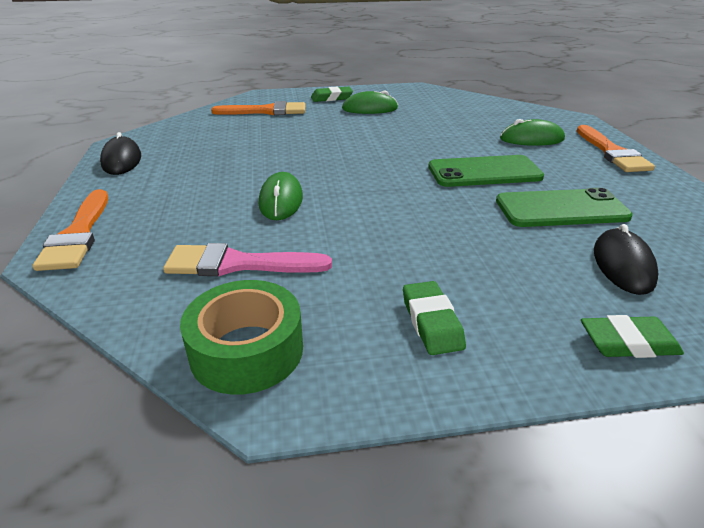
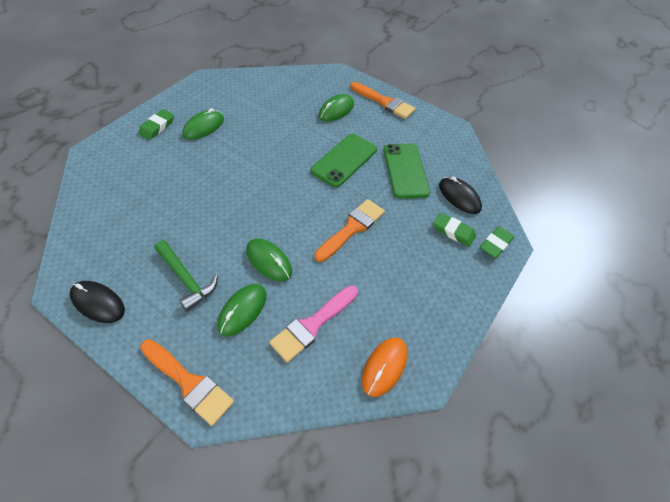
camera: 50 degrees left, 20 degrees up
green tape [180,280,303,395] -> orange mouse [362,337,407,397]
orange brush [211,101,305,115] -> orange brush moved to [314,199,385,262]
green eraser [403,281,466,355] -> green eraser moved to [433,213,476,247]
green phone [496,188,633,227] -> green phone turned 45 degrees counterclockwise [383,144,430,199]
none -> green hammer [155,240,218,312]
none -> green mouse [217,284,266,336]

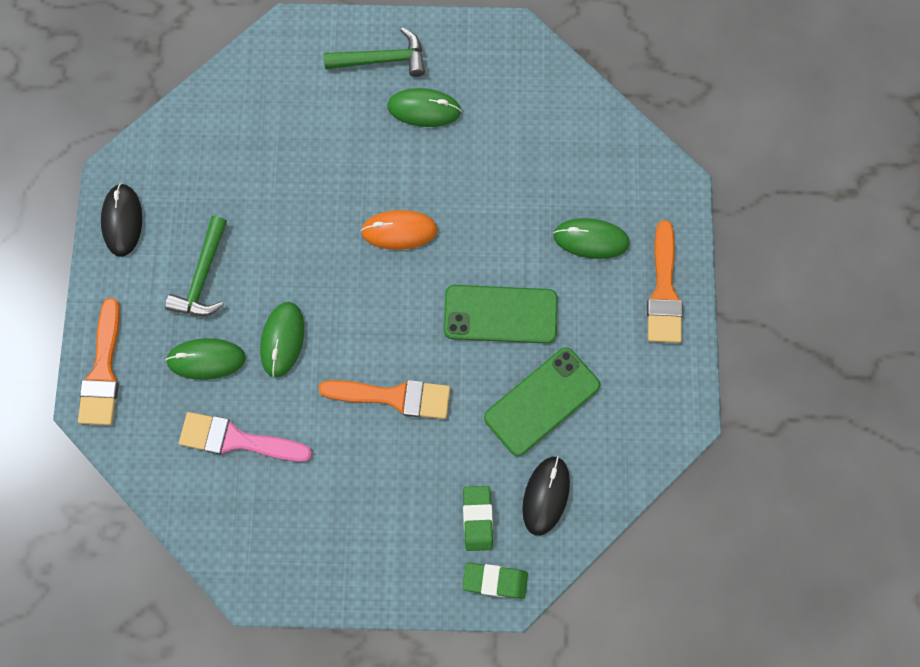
camera: 60 degrees right, 20 degrees up
green eraser [138,109,174,140] -> green hammer [324,27,425,77]
orange mouse [362,337,407,397] -> orange mouse moved to [360,210,438,250]

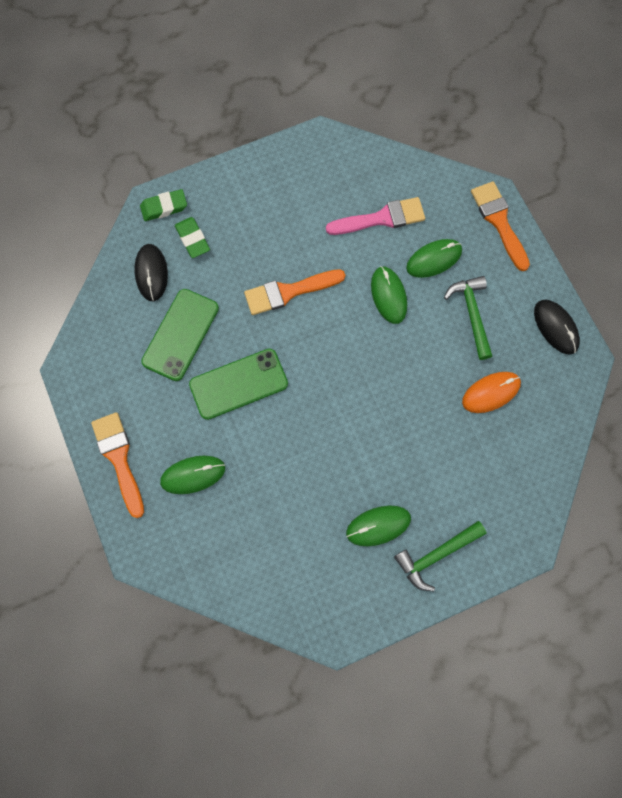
camera: 155 degrees right, 0 degrees up
orange mouse [360,210,438,250] -> orange mouse moved to [462,372,521,413]

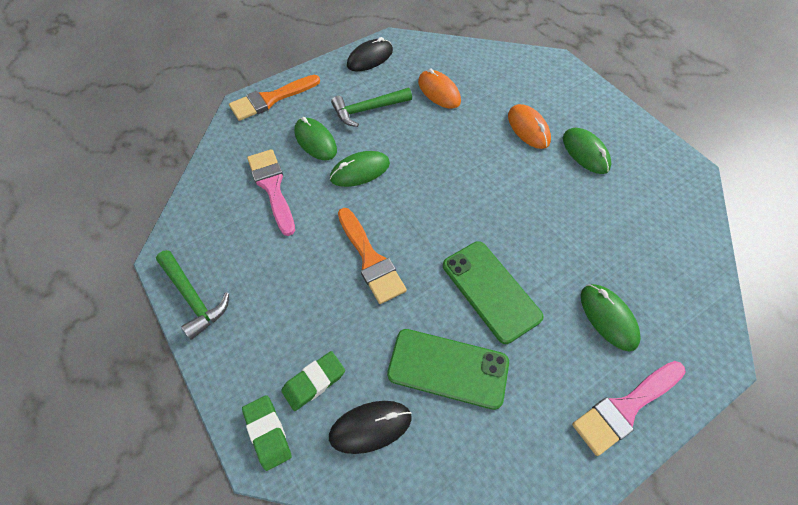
camera: 100 degrees left, 15 degrees down
orange brush [91,412,144,518] -> pink brush [572,361,686,456]
green hammer [394,521,486,592] -> green hammer moved to [156,250,229,340]
none -> orange mouse [508,104,551,149]

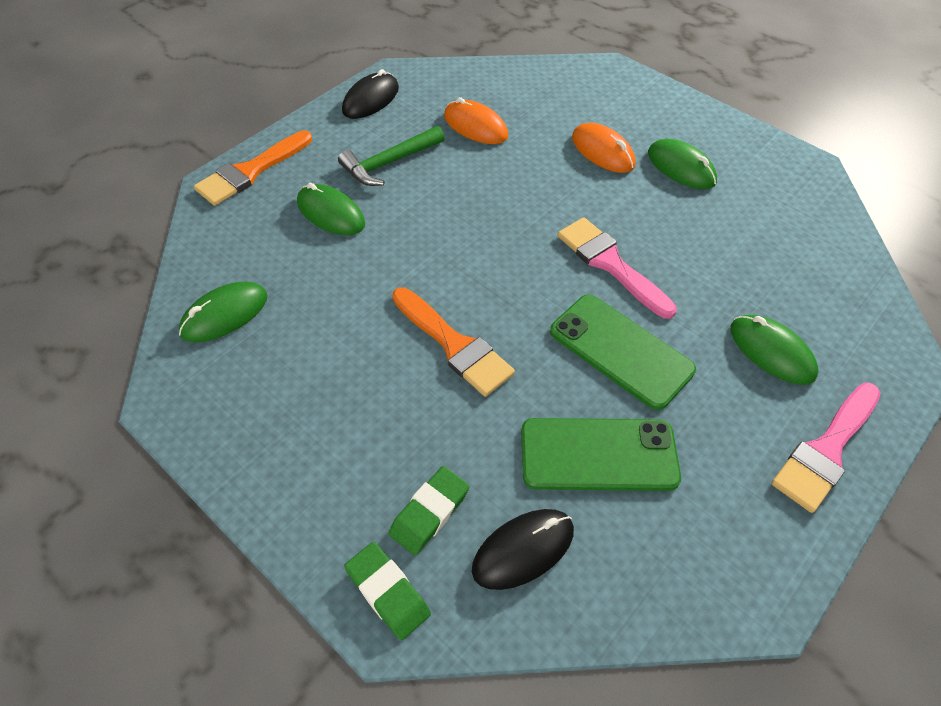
camera: 15 degrees left, 5 degrees down
green hammer [156,250,229,340] -> none
pink brush [247,149,295,236] -> pink brush moved to [558,217,677,319]
green mouse [330,151,390,187] -> green mouse moved to [179,282,268,342]

